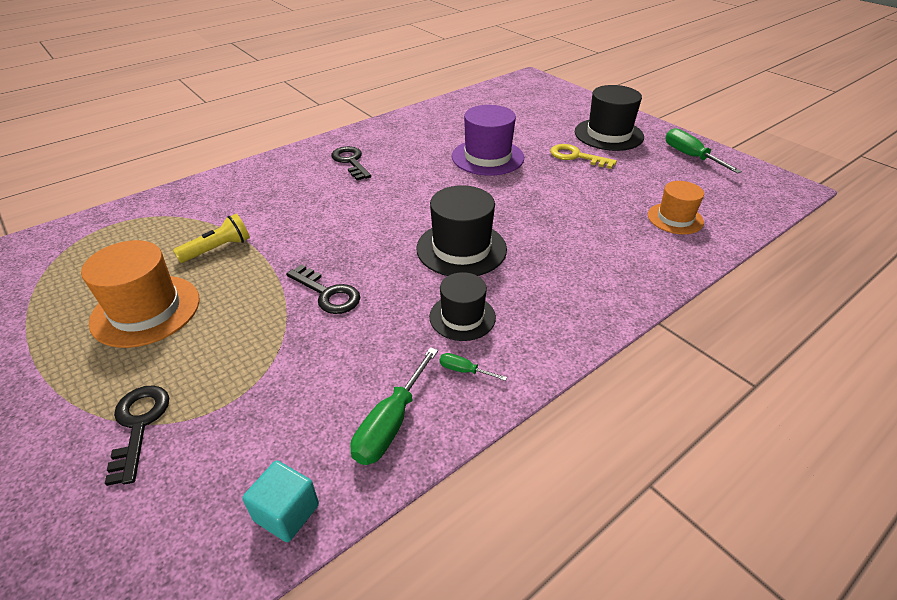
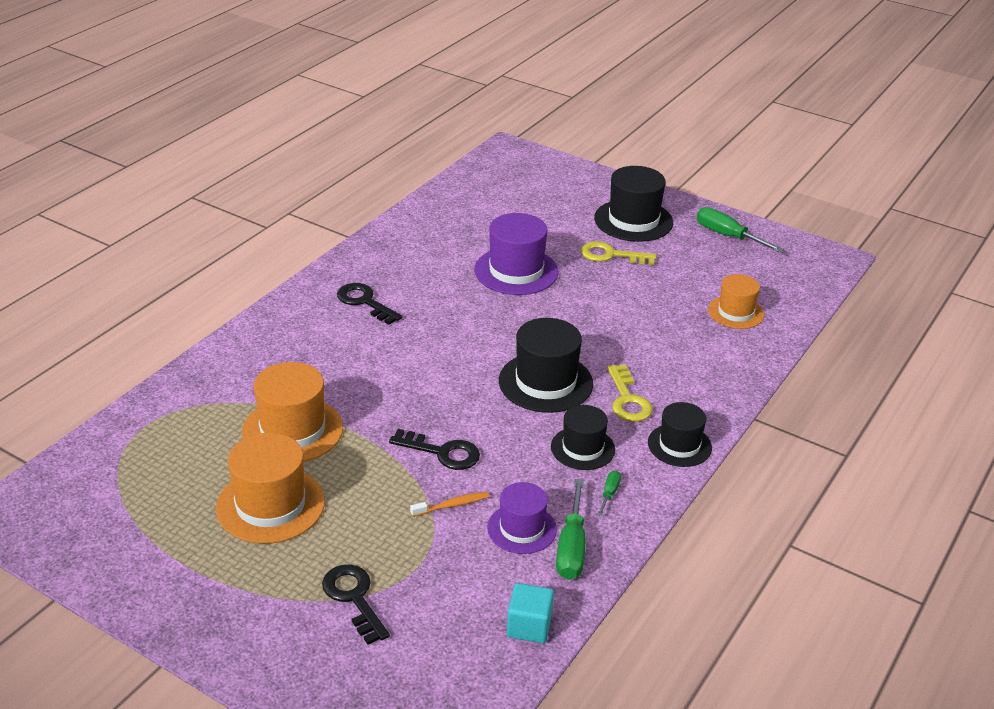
camera: 20 degrees left, 5 degrees down
yellow flashlight [173,214,250,263] -> orange hat [242,362,343,462]
green screwdriver [440,353,507,381] -> green screwdriver turned 105 degrees clockwise [597,471,621,516]
none -> orange toothbrush [410,492,489,517]
none -> purple hat [487,482,557,554]
none -> yellow key [607,364,653,422]
none -> black hat [648,402,712,467]

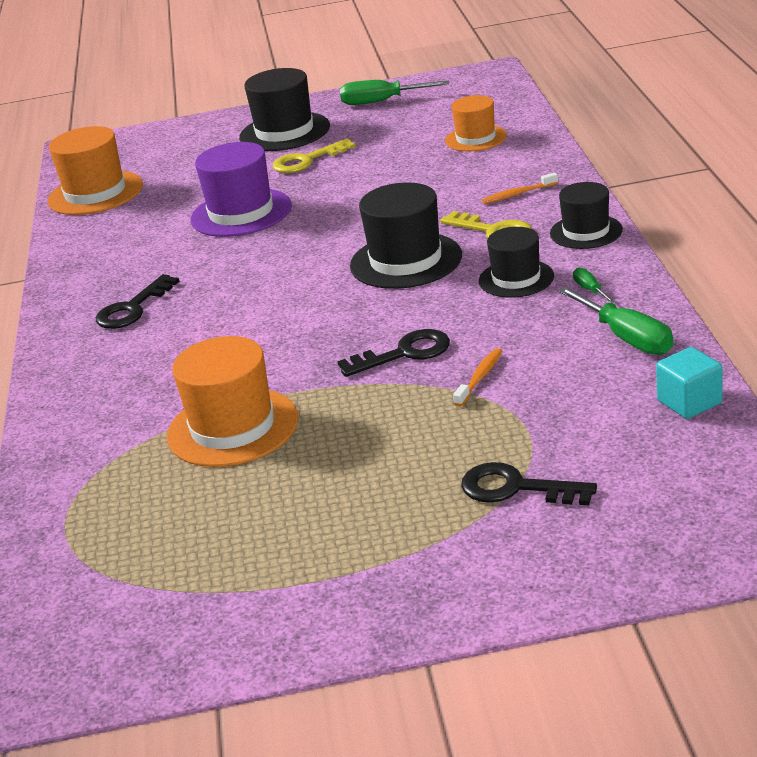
camera: 35 degrees left, 5 degrees down
orange hat [216,433,325,544] -> orange hat moved to [48,126,143,215]
black key [337,283,402,325] -> black key turned 60 degrees counterclockwise [96,274,180,329]
purple hat [487,482,557,554] -> none
none -> orange toothbrush [482,172,558,204]

